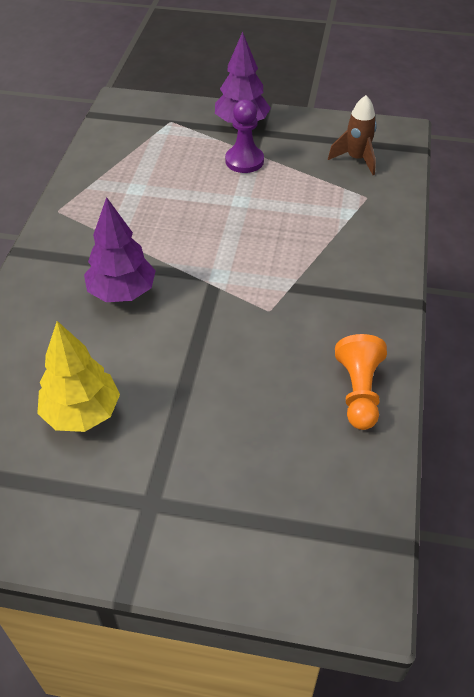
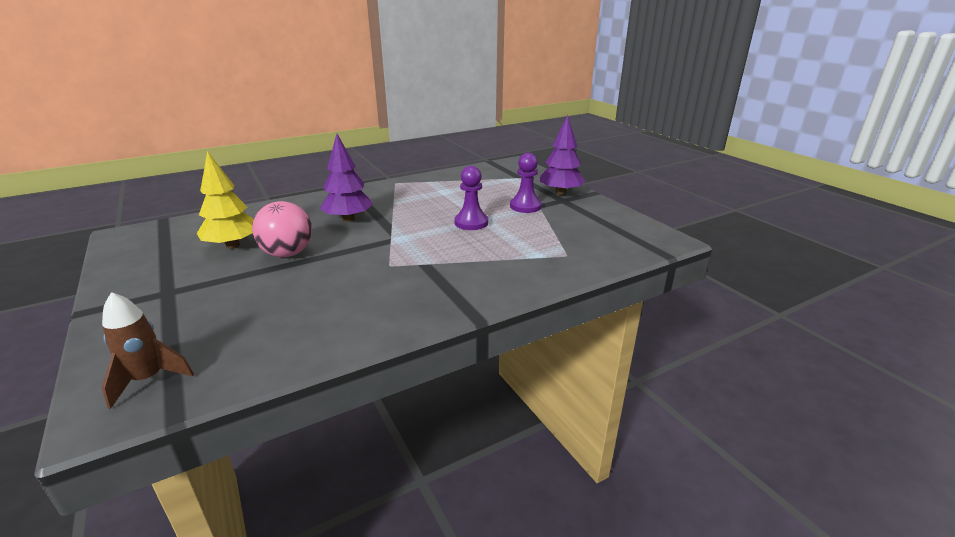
camera: 50 degrees right, 20 degrees down
brown rocket [328,95,377,175] -> brown rocket moved to [102,292,194,409]
orange pawn [335,334,387,430] -> none
none -> pink ball [252,201,312,257]
none -> purple pawn [455,166,488,230]

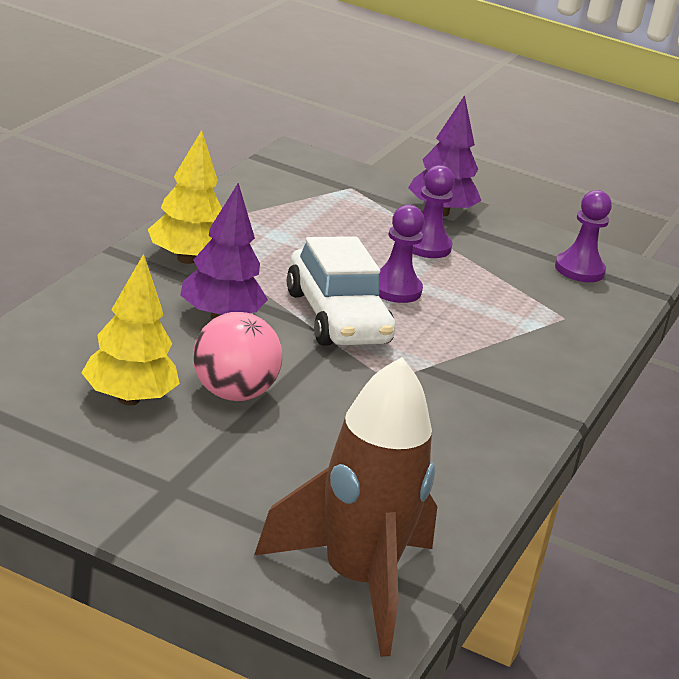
camera: 40 degrees left, 0 degrees up
brown rocket [102,292,194,409] -> brown rocket [254,357,437,657], size x1.98
none -> yellow tree [148,130,222,264]
none -> white car [287,236,395,346]
none -> purple pawn [555,190,612,282]

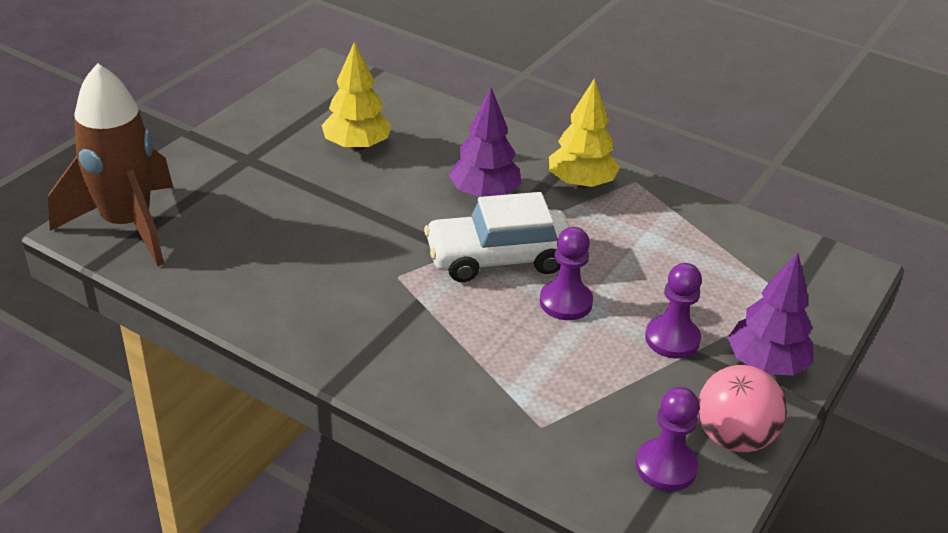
camera: 100 degrees right, 10 degrees up
pink ball [193,312,282,401] -> pink ball moved to [698,365,787,452]

